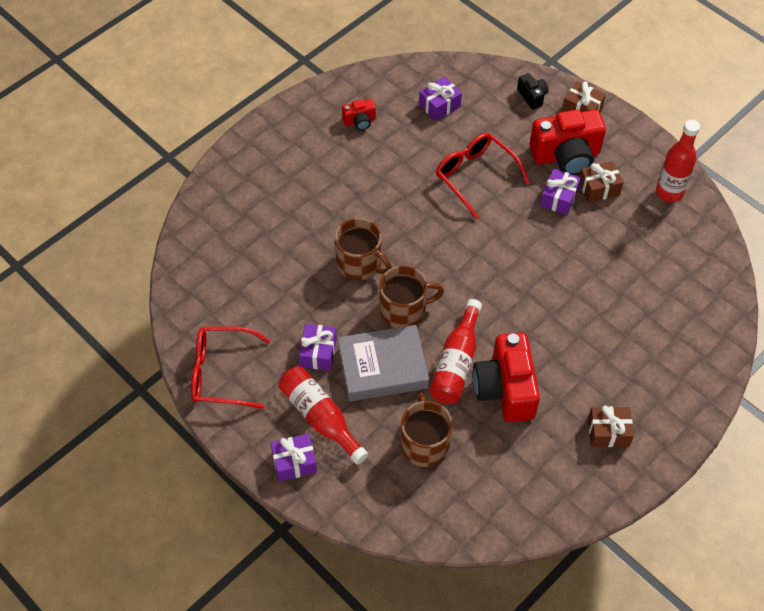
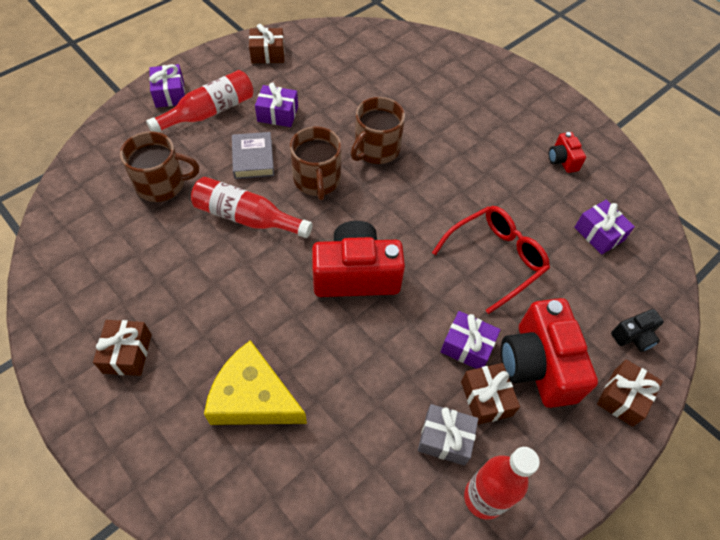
camera: 90 degrees right, 0 degrees up
red glasses [191,326,271,409] -> brown gift [249,24,285,63]
grey book [338,325,429,402] -> grey book [232,132,274,179], size x0.61
red camera [473,332,540,422] -> red camera moved to [312,221,405,297]
none -> yellow cheese [204,340,307,425]
none -> grey gift [418,404,478,466]

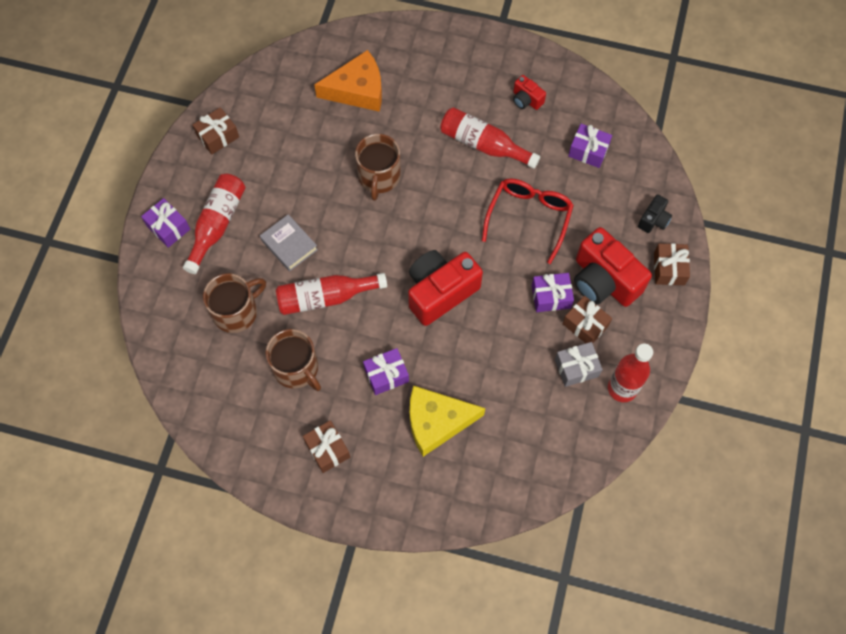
camera: 30 degrees left, 10 degrees up
purple gift [255,82,298,127] -> purple gift moved to [363,348,409,395]
brown mug [290,127,342,200] -> brown mug moved to [266,329,321,391]
none -> orange cheese [314,50,382,112]
none -> red bottle [440,107,540,169]

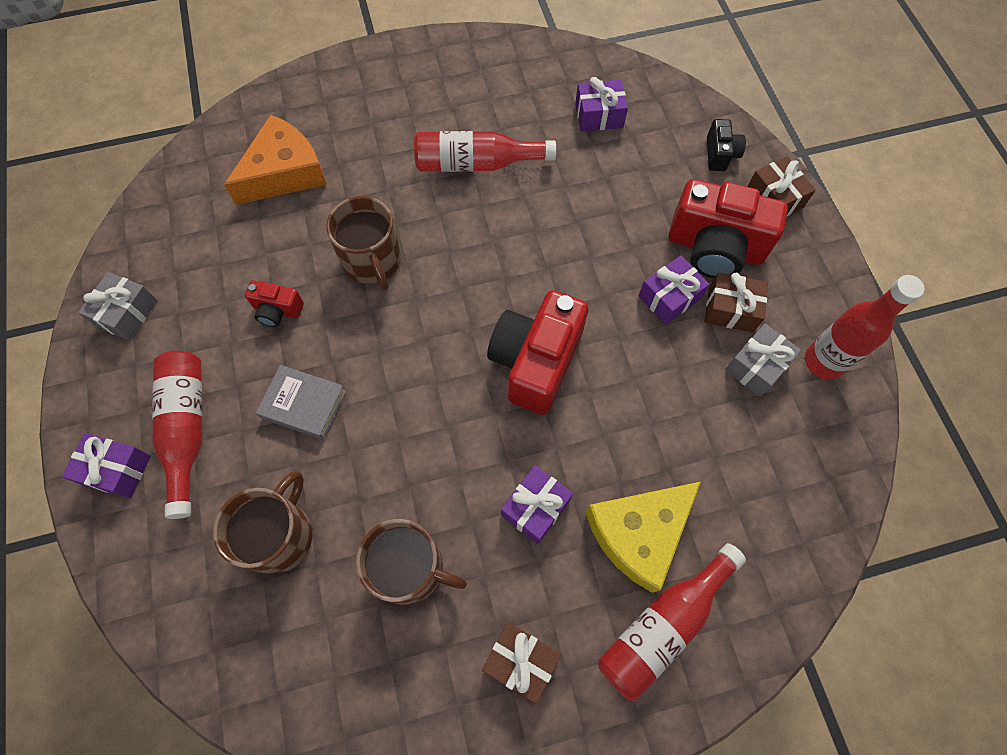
camera: 30 degrees left, 0 degrees up
brown gift [193,107,239,154] -> grey gift [78,272,158,341]
red bottle [276,273,387,315] -> red bottle moved to [598,543,746,701]
red glasses [482,178,574,264] -> none
red camera [513,75,546,110] -> red camera moved to [245,280,304,327]

